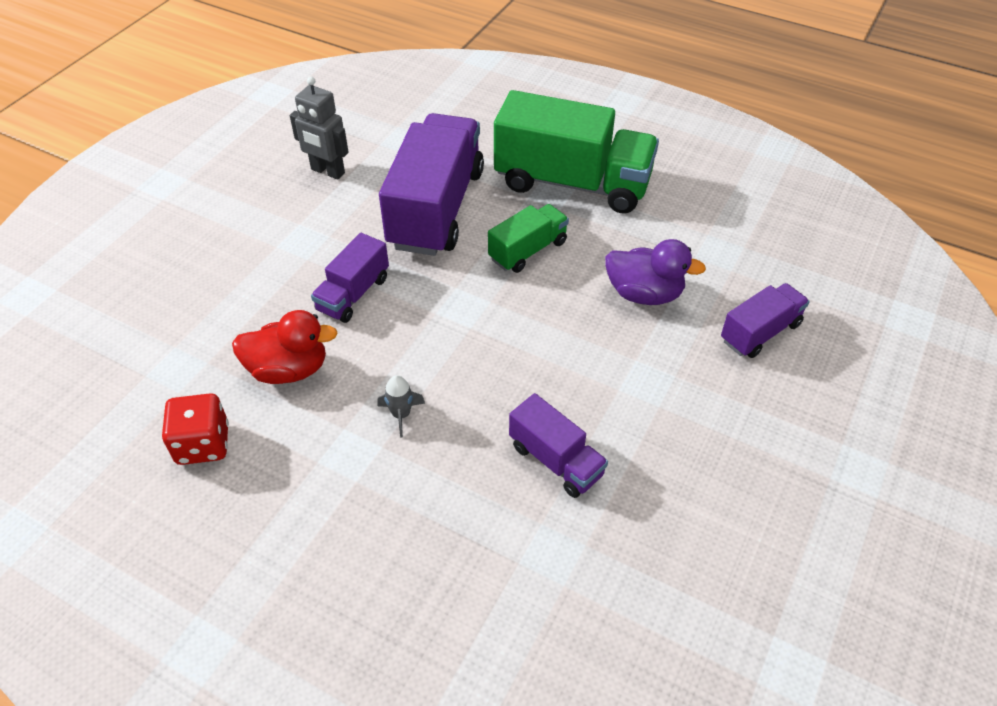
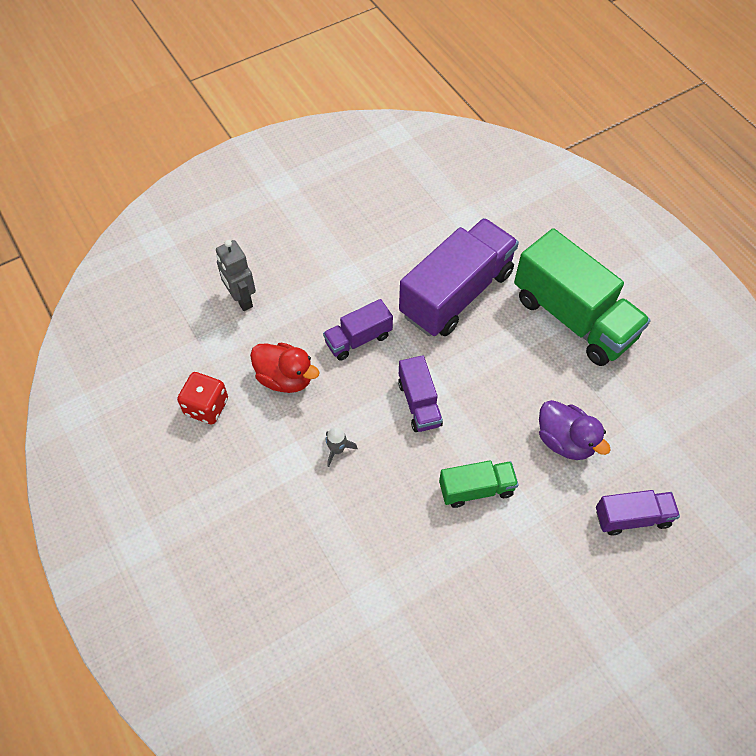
camera: 30 degrees right, 10 degrees up
grey robot [290,76,349,180] -> grey robot moved to [216,240,256,311]
green truck [488,204,569,273] -> green truck moved to [439,460,519,508]
purple truck [509,393,608,498] -> purple truck moved to [398,355,443,432]

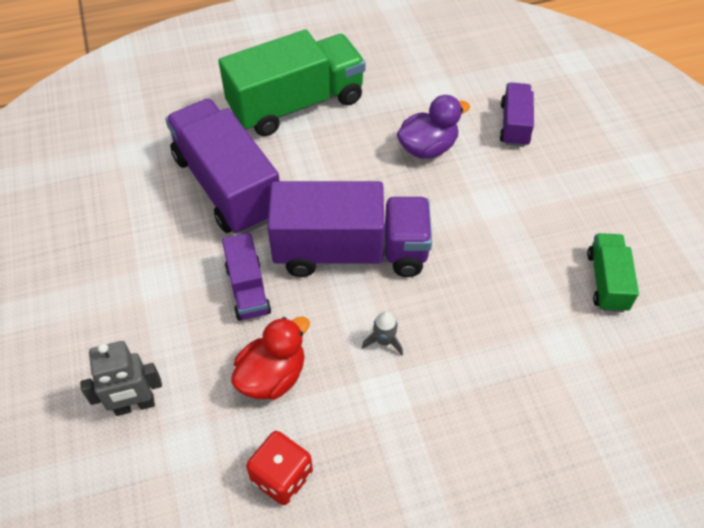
camera: 75 degrees left, 5 degrees down
purple truck [398,355,443,432] -> purple truck [267,181,432,277], size x1.97
green truck [439,460,519,508] -> green truck moved to [587,233,639,312]

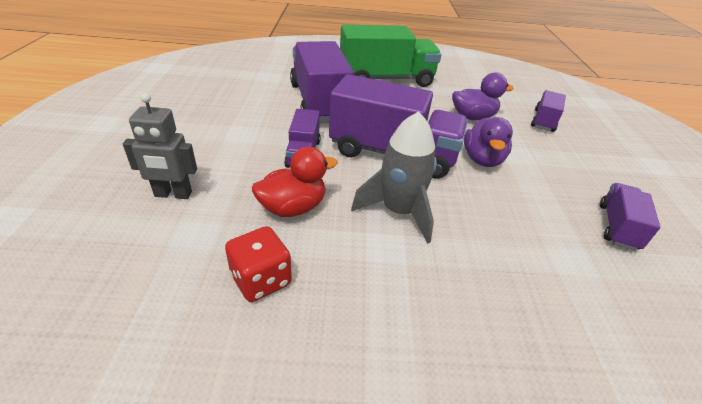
camera: 15 degrees right, 15 degrees down
grey rocket [362,311,403,355] -> grey rocket [351,111,437,244], size x2.25
green truck [587,233,639,312] -> purple truck [600,183,660,251]
none -> purple duck [464,117,513,167]

